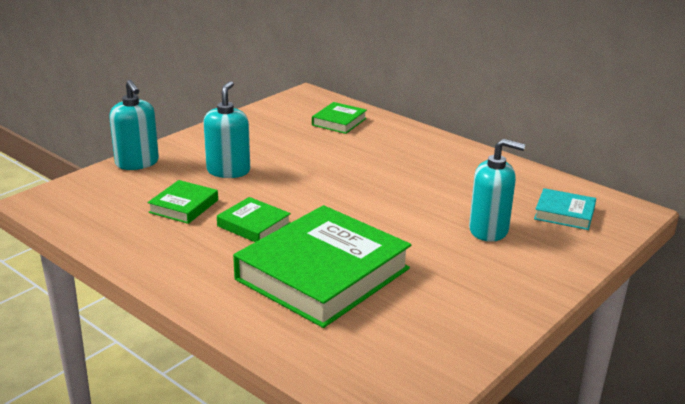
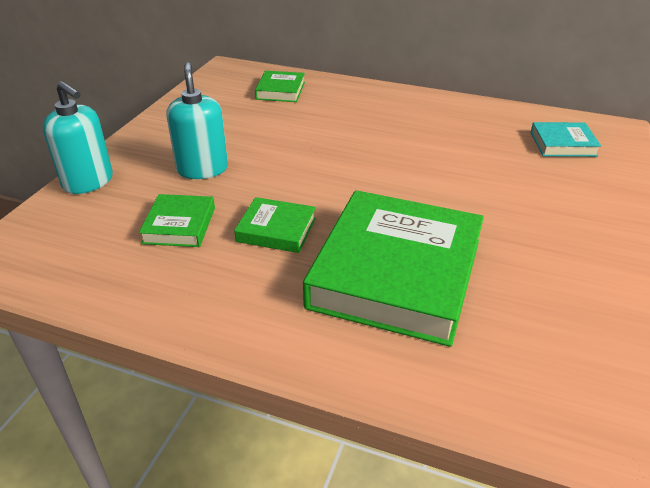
camera: 20 degrees left, 10 degrees up
turquoise soap dispenser [469,139,525,242] -> none

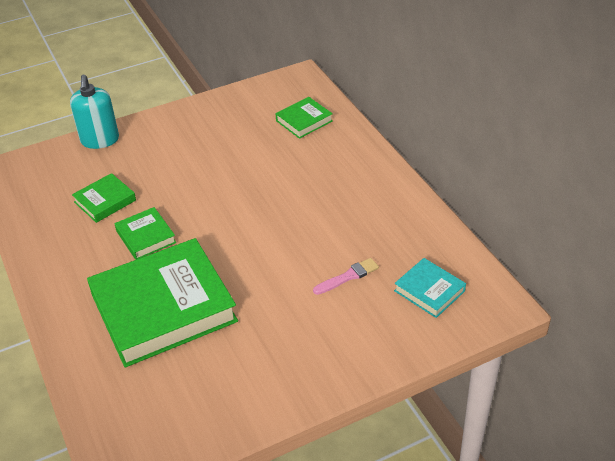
camera: 45 degrees right, 5 degrees up
turquoise soap dispenser [166,62,228,179] -> none
none -> pink brush [313,258,379,295]

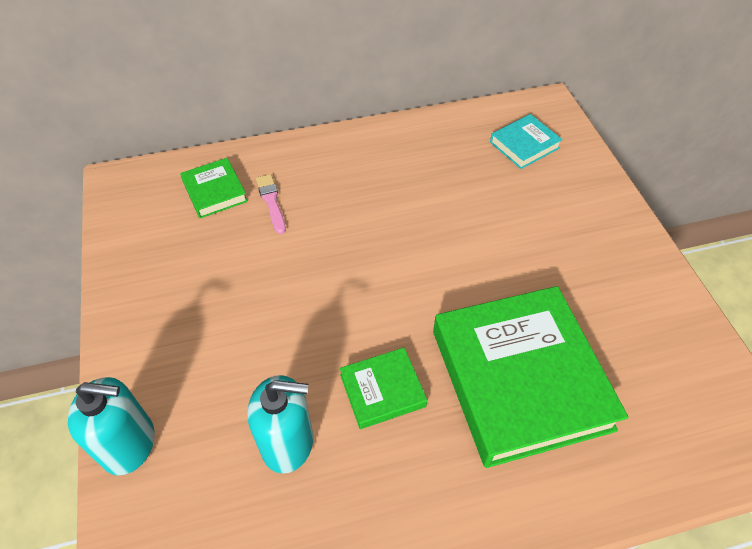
camera: 80 degrees left, 10 degrees up
green book [72,173,136,223] -> turquoise soap dispenser [247,375,313,474]
pink brush [313,258,379,295] -> pink brush moved to [256,174,286,234]

